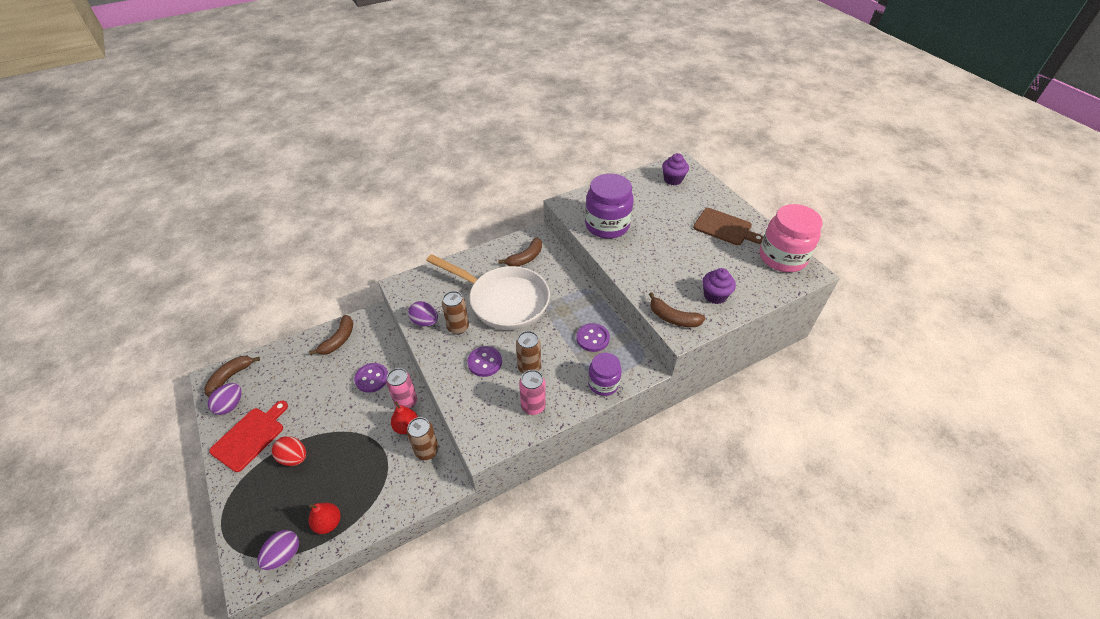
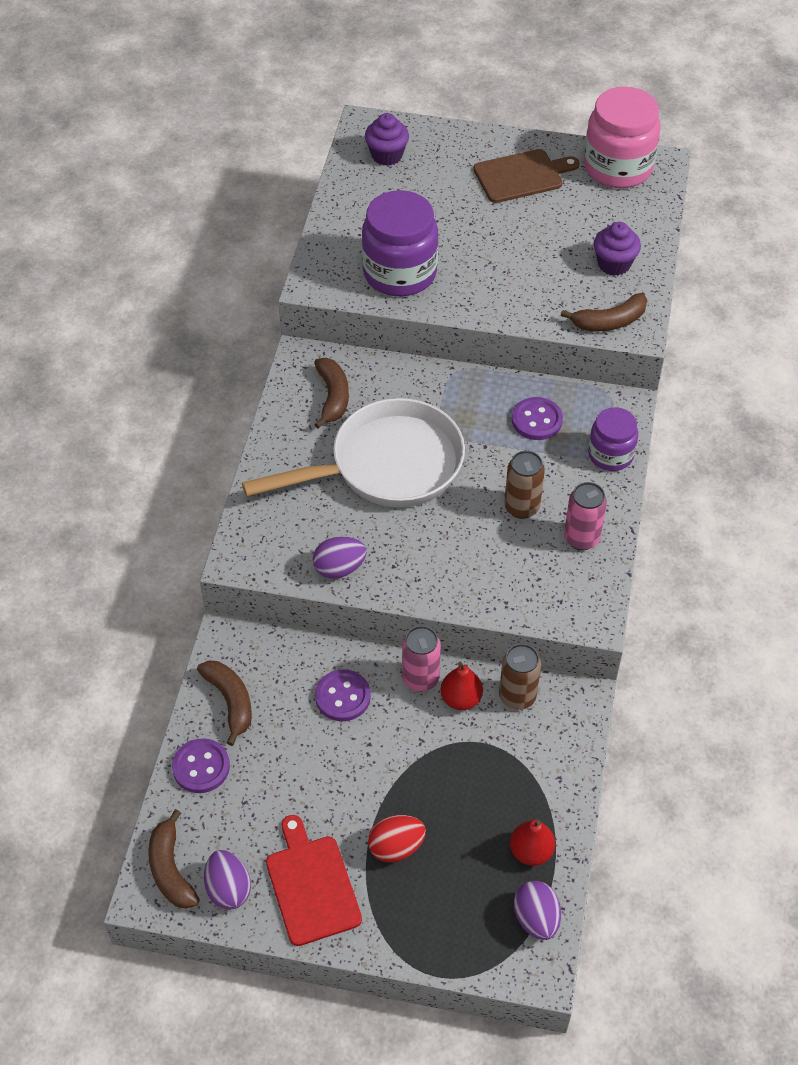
camera: 50 degrees left, 5 degrees up
brown can [442,291,469,334] -> none
purple button [467,346,502,377] -> purple button moved to [172,738,230,793]

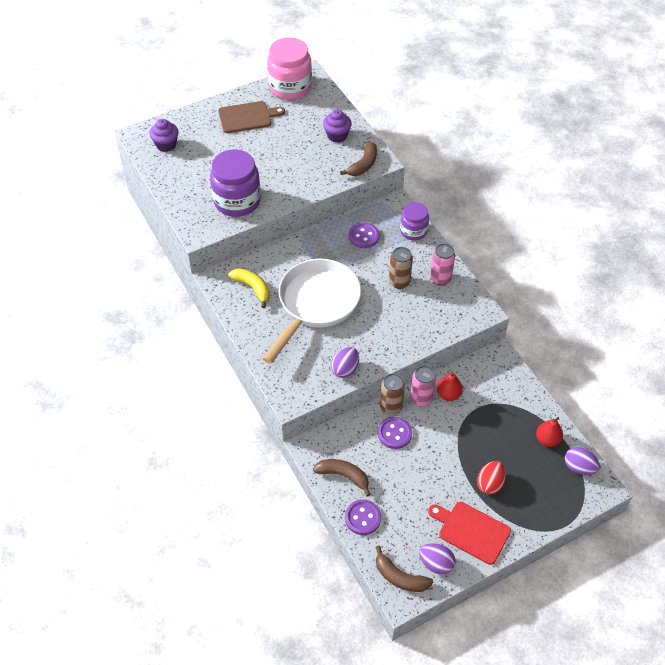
camera: 40 degrees left, 0 degrees up
brown banana [314,358,349,429] -> yellow banana [228,268,270,308]
brown cutting board [473,149,580,203] -> brown cutting board turned 45 degrees clockwise [218,101,285,133]
brown can [499,644,541,710] -> brown can moved to [380,373,405,414]

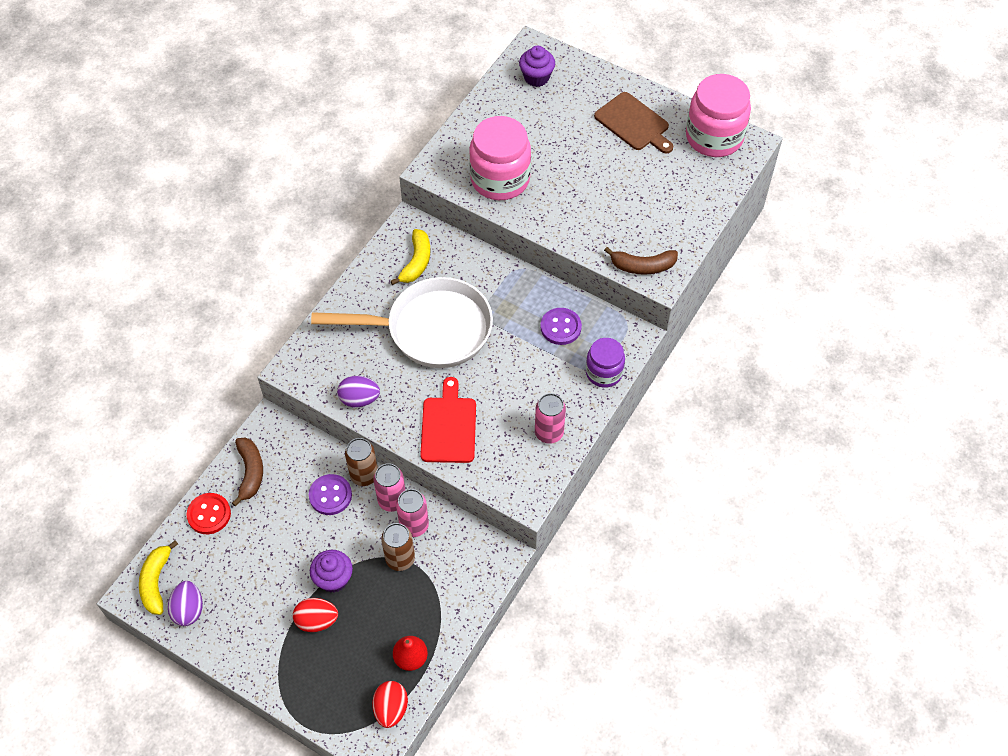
camera: 60 degrees right, 5 degrees up
purple jar [210,149,261,217] -> pink jar [469,116,531,200]
purple cupcake [323,109,352,143] -> purple cupcake moved to [310,550,353,593]
purple button [345,500,381,535] -> red button [187,493,231,534]
brown banana [375,546,433,592] -> yellow banana [139,540,178,615]
brown can [389,247,413,289] -> brown can moved to [381,523,415,571]
red cutting board [428,502,511,565] -> red cutting board moved to [420,377,476,463]
red pear [437,372,463,401] -> pink can [396,489,429,537]
purple egg [565,446,600,475] -> red egg [372,681,408,728]

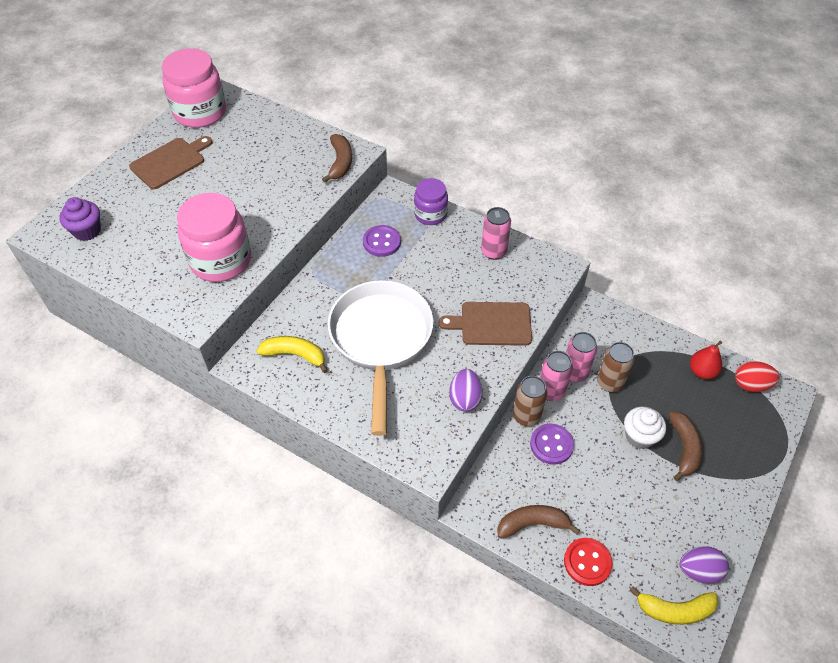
camera: 90 degrees left, 5 degrees down
red egg [293,598,338,632] -> brown banana [669,412,703,481]
purple cupcake [310,550,353,593] -> white cupcake [624,407,666,449]
red cutting board [420,377,476,463] -> brown cutting board [438,302,532,346]

